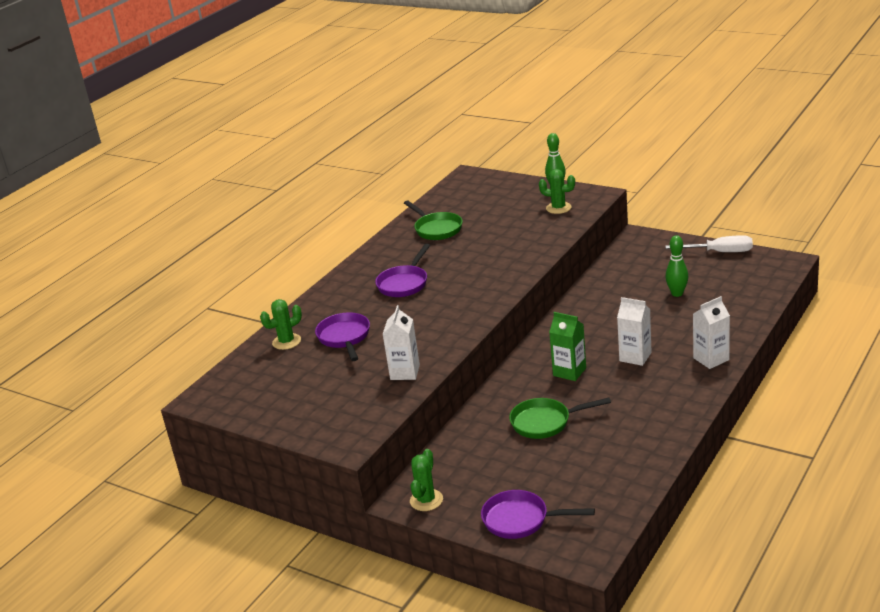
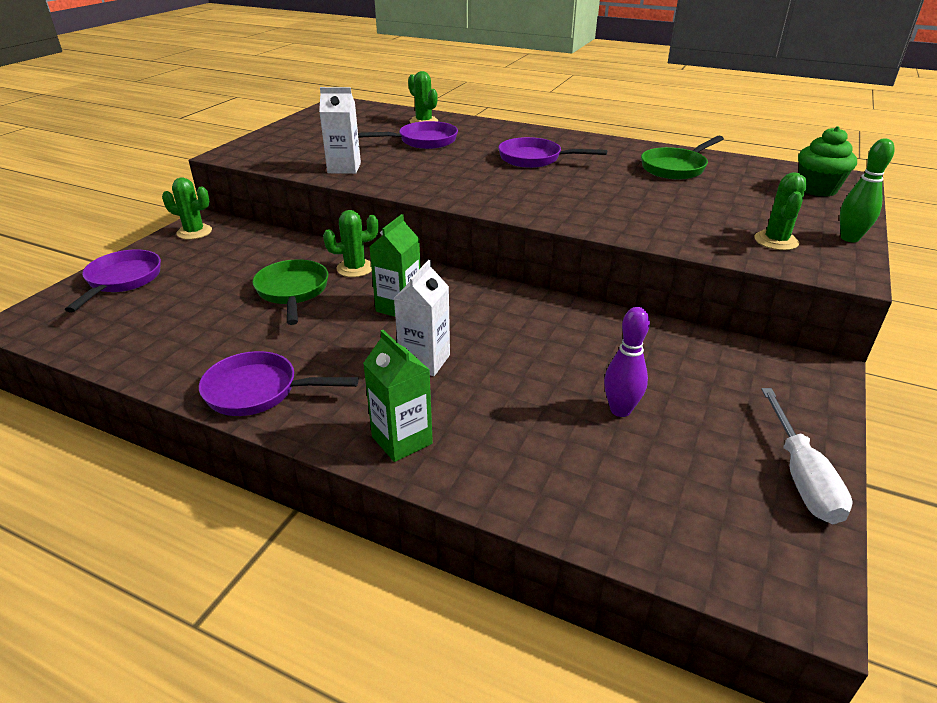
camera: 80 degrees right, 5 degrees up
green bowling pin [665,235,688,297] -> purple bowling pin [604,307,650,417]
white carton [693,296,730,369] -> green carton [363,330,433,462]
none -> purple pan [199,351,359,416]
none -> green cactus [323,210,379,277]
none -> green cupcake [798,126,857,197]

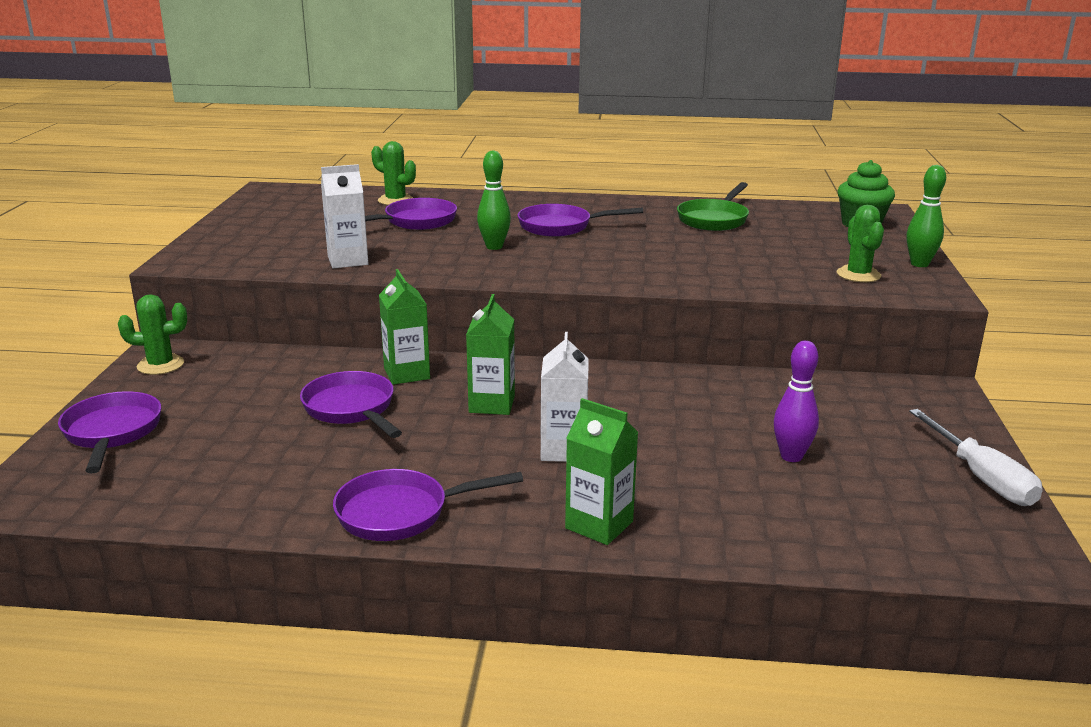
camera: 20 degrees left, 10 degrees down
green pan [253,259,328,325] -> purple pan [300,371,402,438]
green cactus [323,210,379,277] -> green carton [379,269,430,385]
none -> green bowling pin [477,150,511,250]

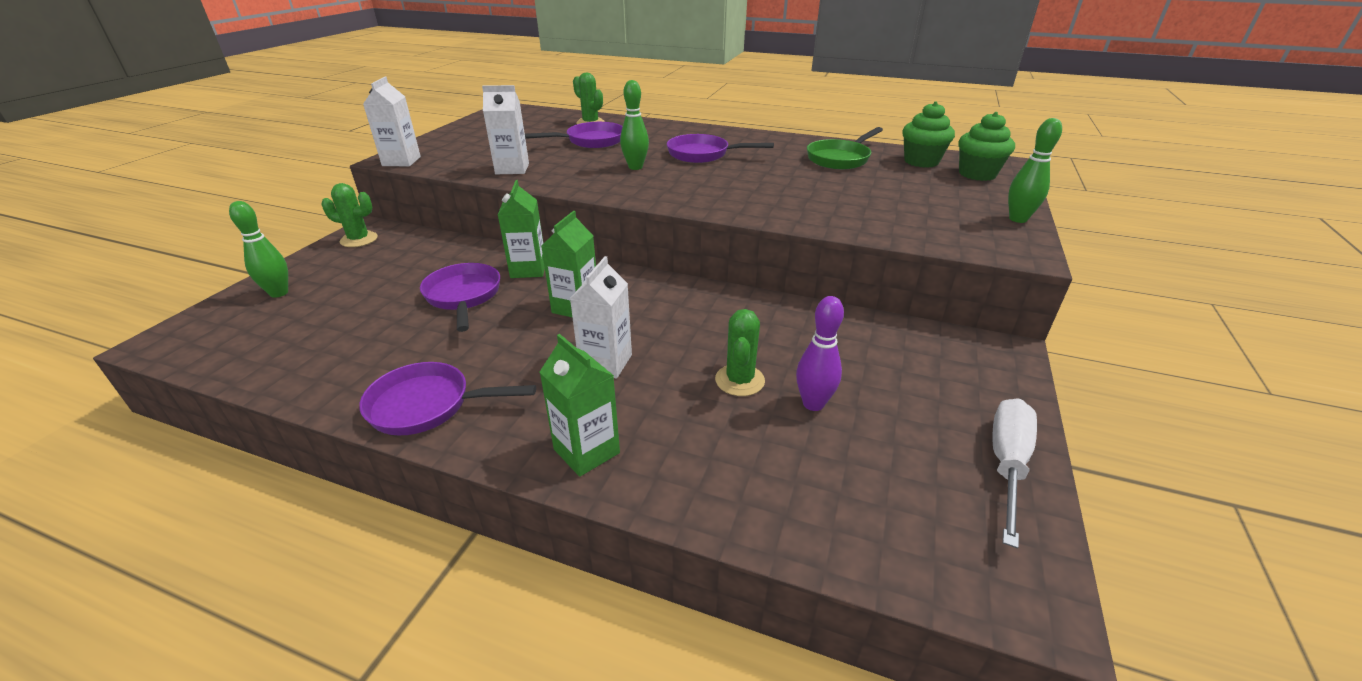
camera: 15 degrees right, 10 degrees up
purple pan [58,391,161,474] -> green bowling pin [229,201,288,298]
green cactus [837,205,884,282] -> green cactus moved to [715,309,765,396]
white screwdriver [909,409,1043,506] -> white screwdriver turned 150 degrees counterclockwise [993,399,1037,549]
none -> white carton [363,77,421,166]
none -> green cupcake [902,102,955,168]

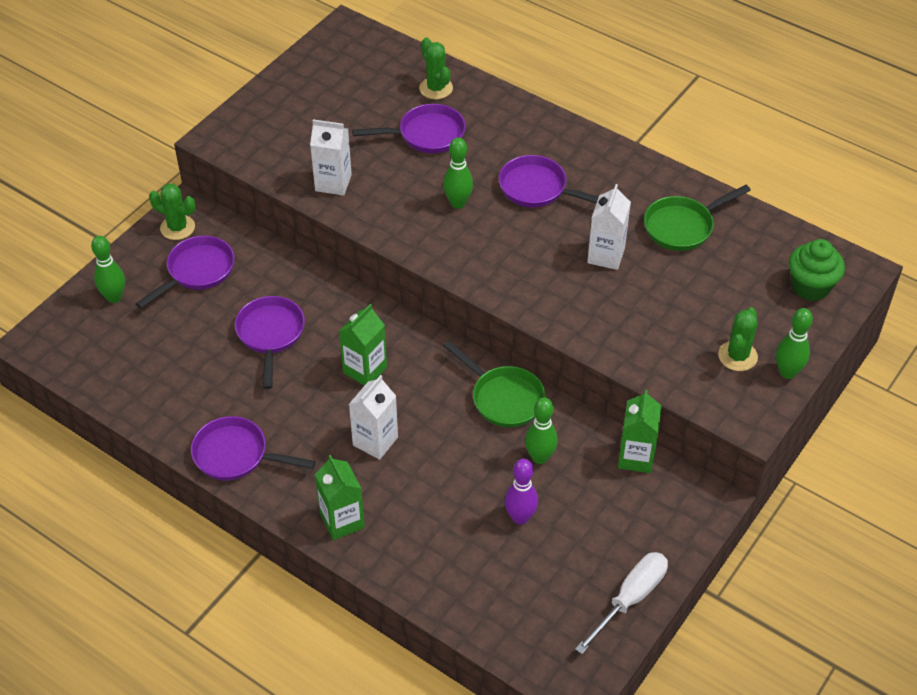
camera: 15 degrees right, 15 degrees up
white carton [363,77,421,166] -> white carton moved to [587,184,631,270]
green carton [498,180,545,278] -> green carton moved to [618,390,662,473]
green cactus [715,309,765,396] -> green cactus moved to [718,307,758,371]
green cupcake [902,102,955,168] -> none
none -> purple pan [136,236,235,309]
none -> green pan [443,340,546,427]
none -> green bowling pin [525,397,558,464]

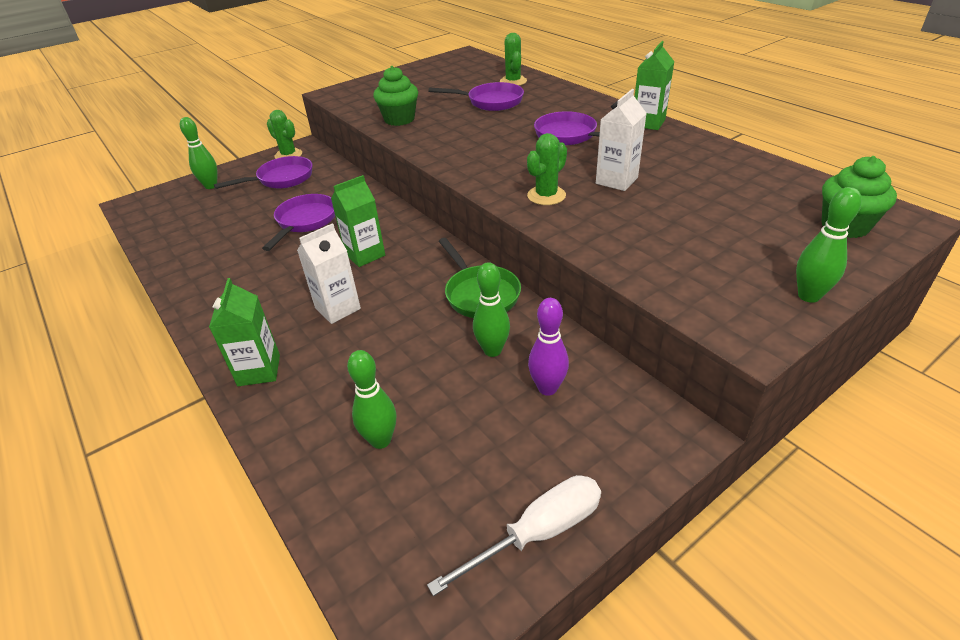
camera: 20 degrees right, 10 degrees down
purple pan [191,416,316,481] -> none
white carton [310,119,352,195] -> green cupcake [373,66,418,126]
green bowling pin [443,138,473,209] -> green bowling pin moved to [347,350,396,449]
purple bowling pin [505,459,538,525] -> purple bowling pin moved to [528,298,569,396]
green carton [618,390,662,473] -> green carton moved to [635,41,674,130]
green pan [644,185,751,251] -> none
green cactus [718,307,758,371] -> green cactus moved to [527,133,567,205]

